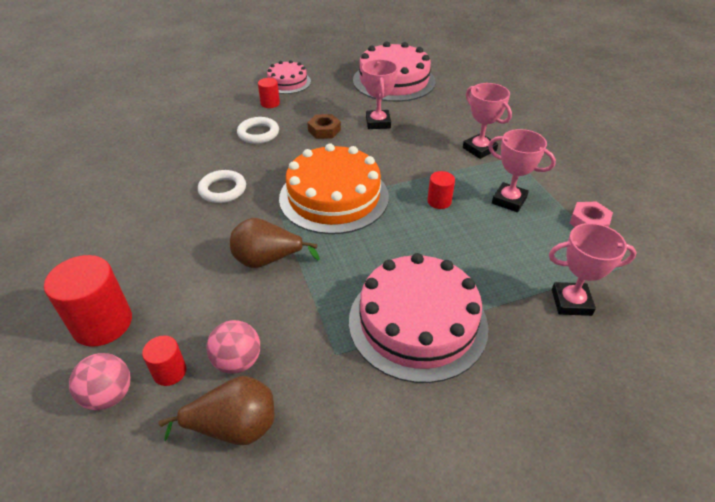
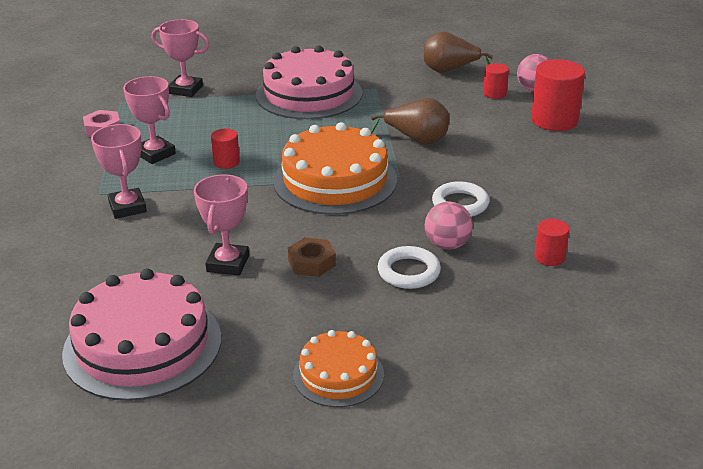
camera: 165 degrees left, 10 degrees down
pink ball [206,320,260,374] -> pink ball moved to [425,202,473,249]
red cylinder [258,78,280,108] -> red cylinder moved to [534,219,569,266]
pink cake [267,60,311,94] -> orange cake [293,330,384,407]

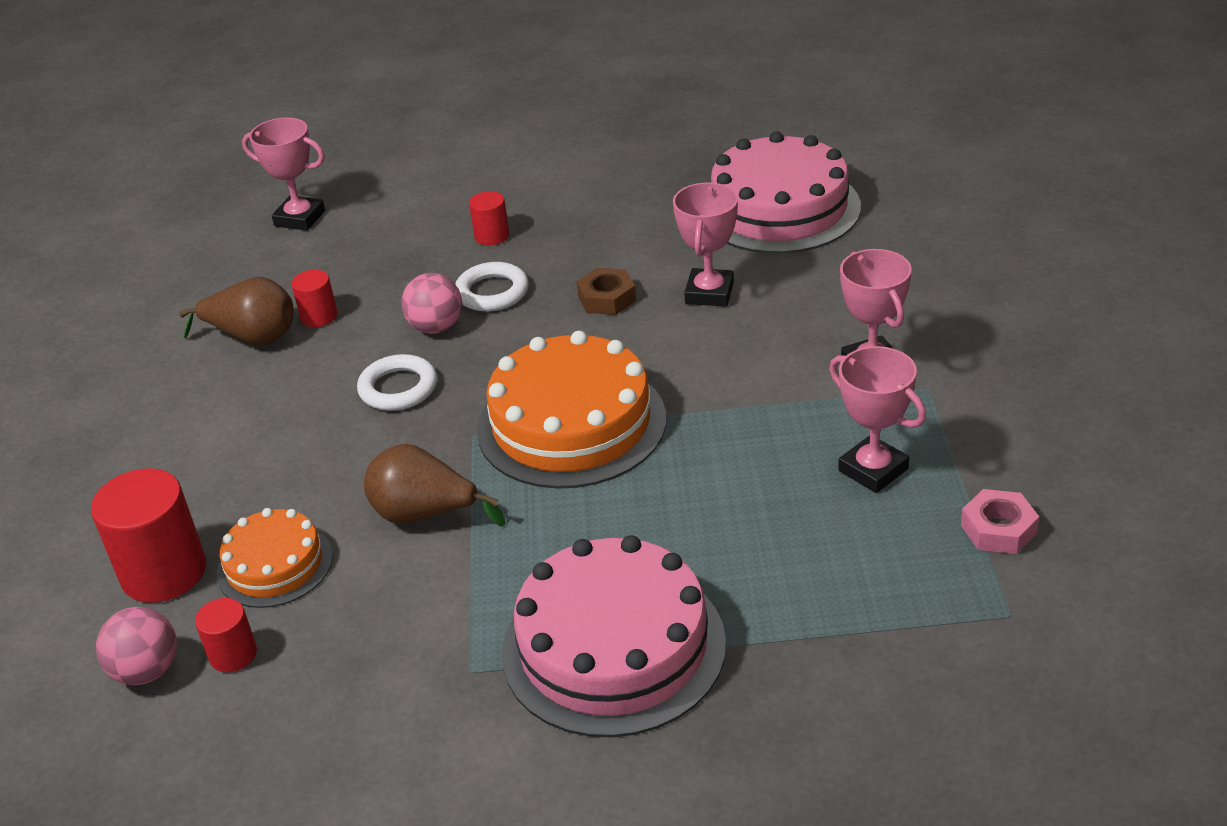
camera: 175 degrees left, 5 degrees up
pink trophy [152,19,209,97] -> pink trophy moved to [242,117,325,231]
red cylinder [211,129,240,169] -> red cylinder moved to [469,191,509,246]
orange cake [293,330,384,407] -> orange cake moved to [217,508,333,608]
brown pear [424,31,493,73] -> brown pear moved to [179,277,294,346]

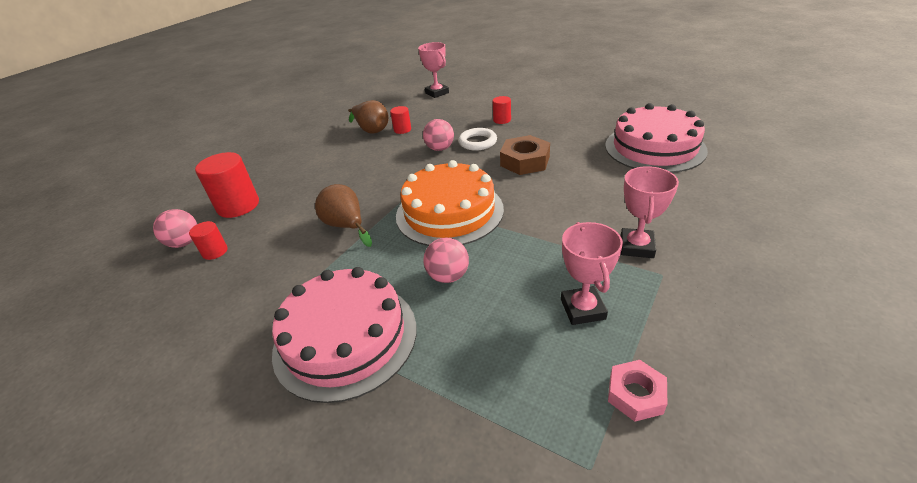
camera: 35 degrees right, 0 degrees up
orange cake [217,508,333,608] -> none
white ring [357,354,437,411] -> none
brown nut [577,268,636,315] -> brown nut [500,135,550,175], size x1.55
pink trophy [673,182,738,306] -> none
none -> pink ball [424,238,469,283]

